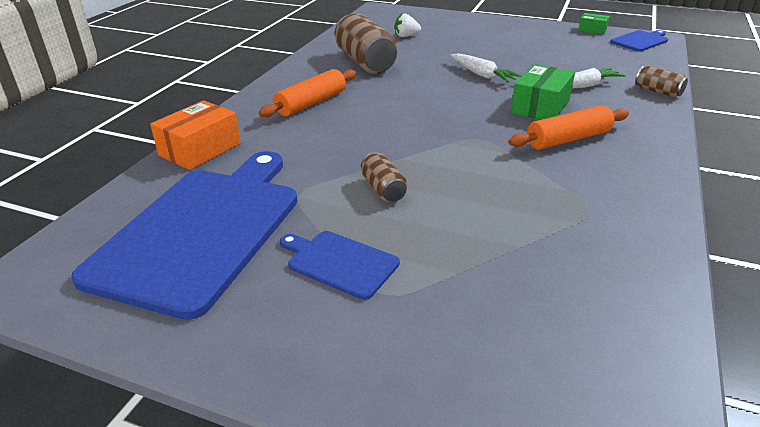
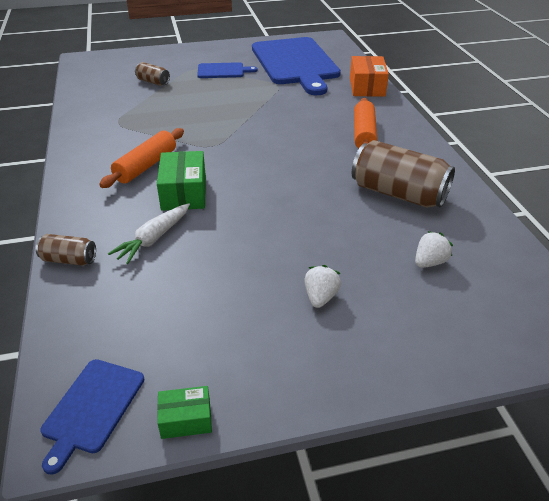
camera: 145 degrees right, 5 degrees up
brown can [361,152,407,202] -> brown can moved to [135,62,170,86]
white carrot [450,53,522,82] -> none
none -> white strawberry [305,265,341,308]

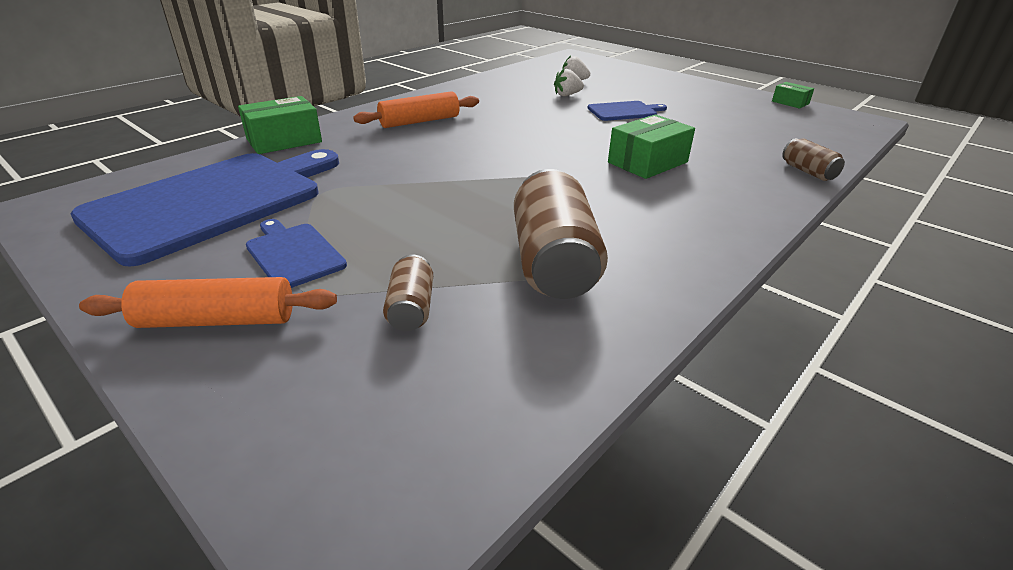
camera: 125 degrees left, 5 degrees down
blue cutting board [40,359,144,475] -> blue cutting board moved to [587,101,667,121]
orange rolling pin [99,128,184,188] -> orange rolling pin moved to [79,277,337,328]
white carrot [108,203,190,264] -> none
white strawberry [305,265,341,308] -> white strawberry moved to [554,68,584,96]
orange box [350,56,389,97] -> green box [238,96,322,154]
brown can [352,140,455,208] -> brown can moved to [514,169,608,299]

